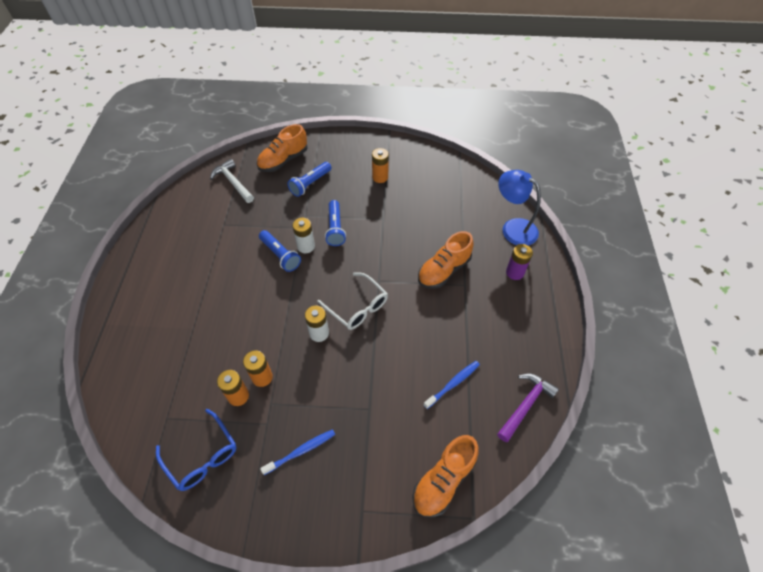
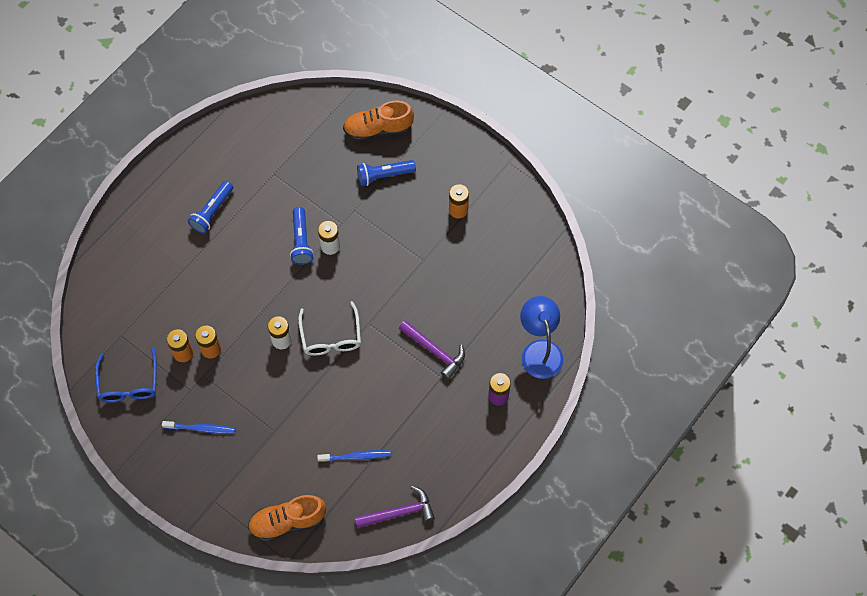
camera: 35 degrees right, 10 degrees up
white hammer [210,159,254,203] -> none
blue flashlight [325,200,346,246] -> blue flashlight moved to [188,181,233,234]
orange shoe [418,231,474,289] -> purple hammer [399,320,465,380]

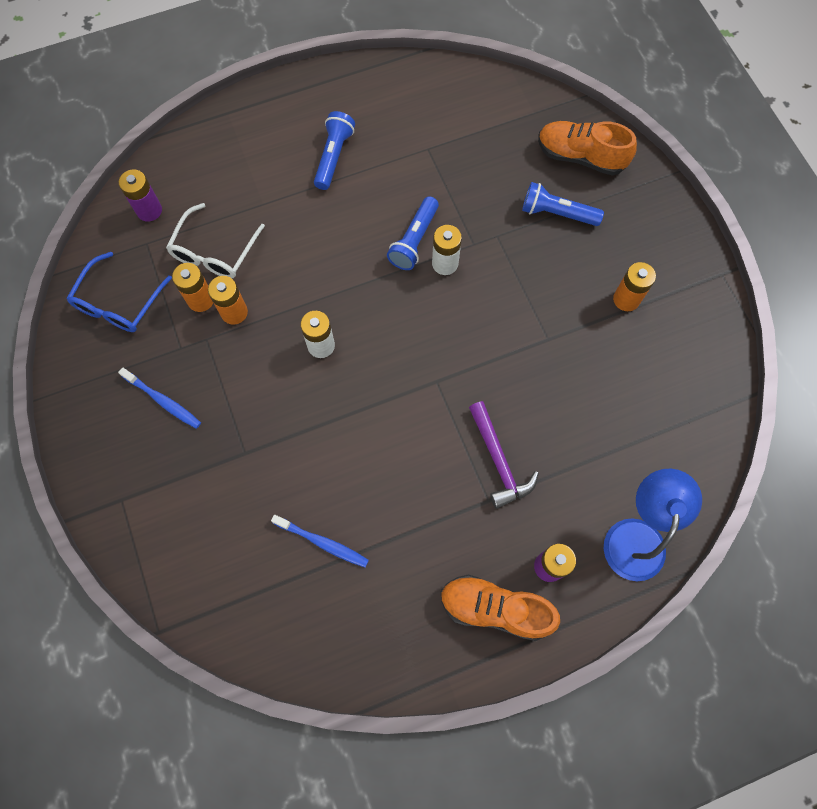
camera: 30 degrees right, 5 degrees up
blue flashlight [188,181,233,234] -> blue flashlight turned 135 degrees clockwise [314,111,355,190]
orange shoe [248,495,326,542] -> orange shoe moved to [441,575,560,641]
white glasses [298,301,361,356] -> white glasses moved to [166,203,265,278]
purple hammer [355,486,435,528] -> none
none -> purple battery [118,169,162,222]

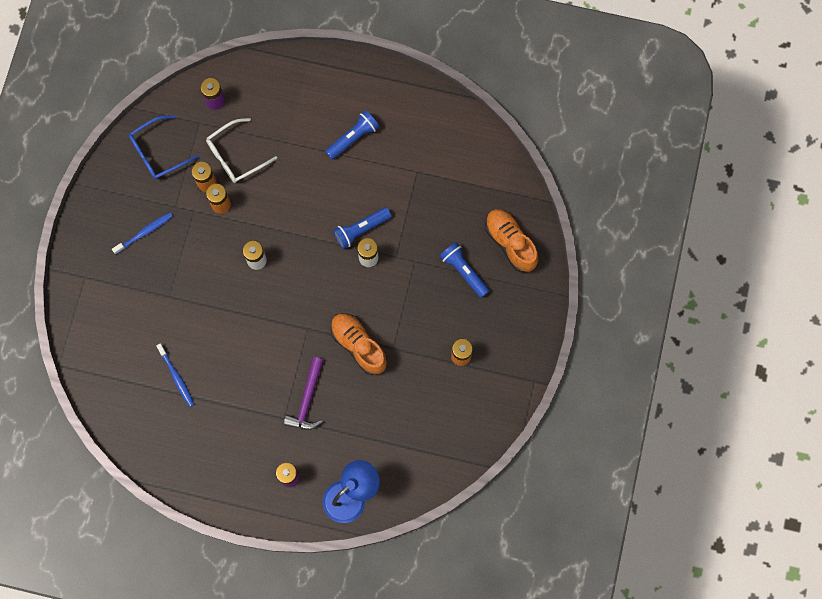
camera: 35 degrees right, 5 degrees up
blue toothbrush [118,367,201,429] -> blue toothbrush turned 105 degrees counterclockwise [112,212,173,254]
orange shoe [441,575,560,641] -> orange shoe moved to [330,313,387,375]

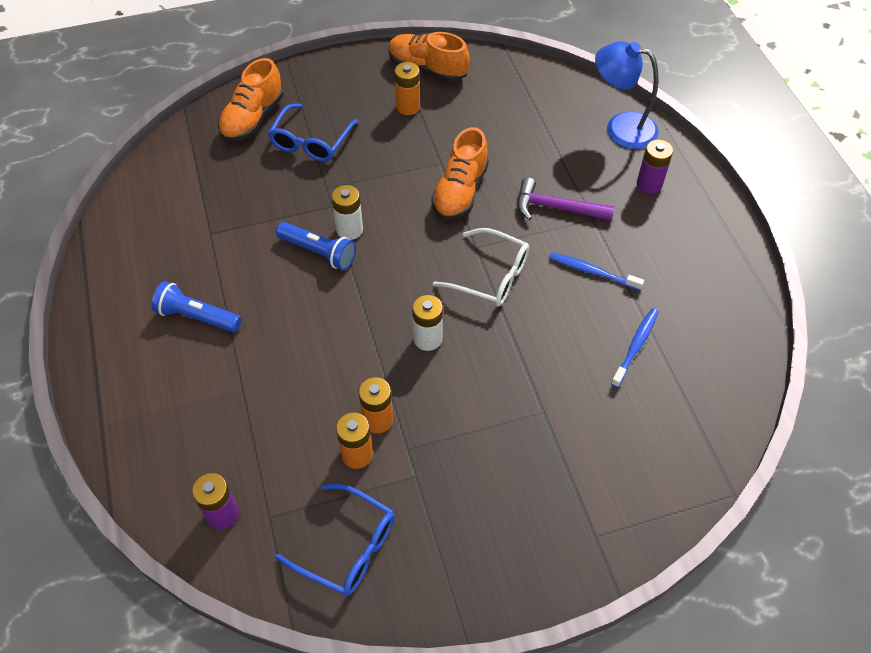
camera: 120 degrees left, 20 degrees down
blue toothbrush [112,212,173,254] -> blue toothbrush moved to [549,252,644,291]
white glasses [206,118,277,183] -> white glasses moved to [433,228,529,306]
purple hammer [284,357,323,430] -> purple hammer turned 150 degrees counterclockwise [518,177,615,221]
blue flashlight [440,242,490,298] -> blue glasses [268,104,359,162]
none -> orange shoe [388,32,470,82]

